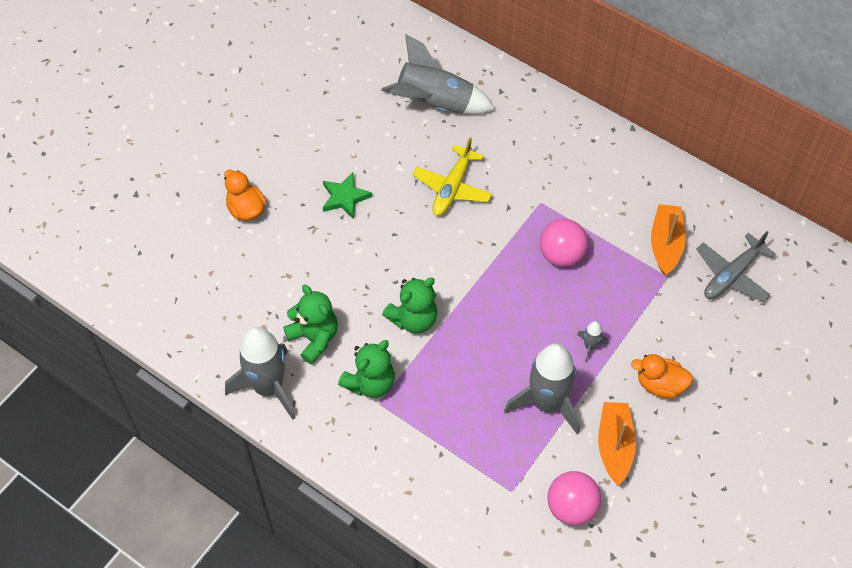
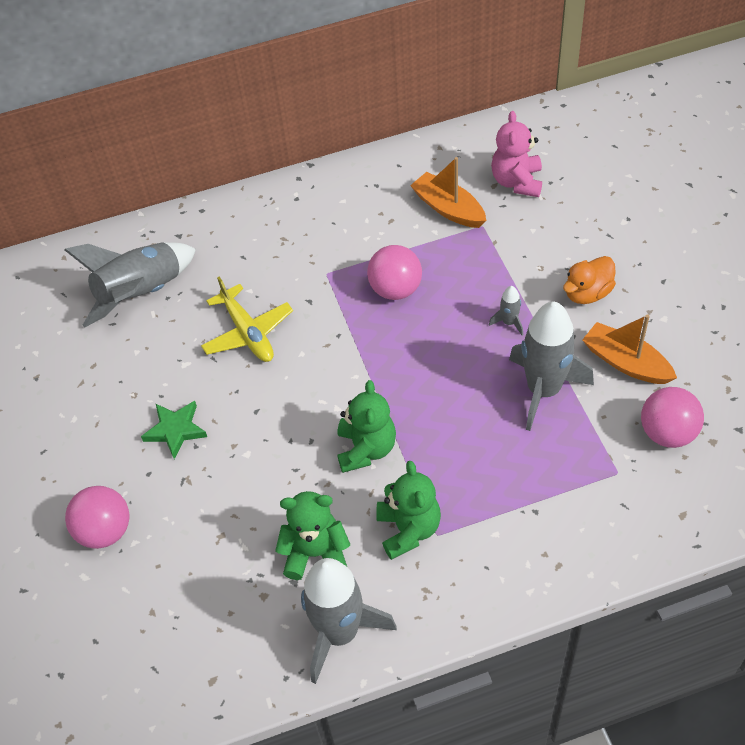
camera: 50 degrees left, 5 degrees down
orange duck [224,169,266,221] -> pink ball [65,486,129,549]
grey plane [696,231,775,302] -> pink teddy bear [491,111,542,197]

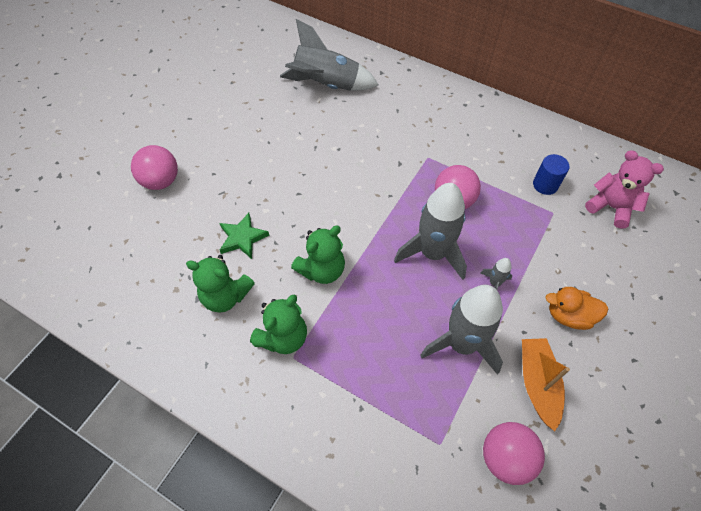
camera: 45 degrees right, 5 degrees up
green star [141,401,207,459] -> green star moved to [220,213,270,259]
yellow plane [201,277,293,362] -> none
green teddy bear [275,491,350,580] -> green teddy bear turned 150 degrees clockwise [186,255,255,312]
grey rocket [301,558,397,684] -> grey rocket moved to [394,183,467,280]
orange boat [410,157,486,228] -> blue cylinder [533,154,569,195]
pink teddy bear [491,111,542,197] -> pink teddy bear turned 75 degrees clockwise [585,150,664,229]

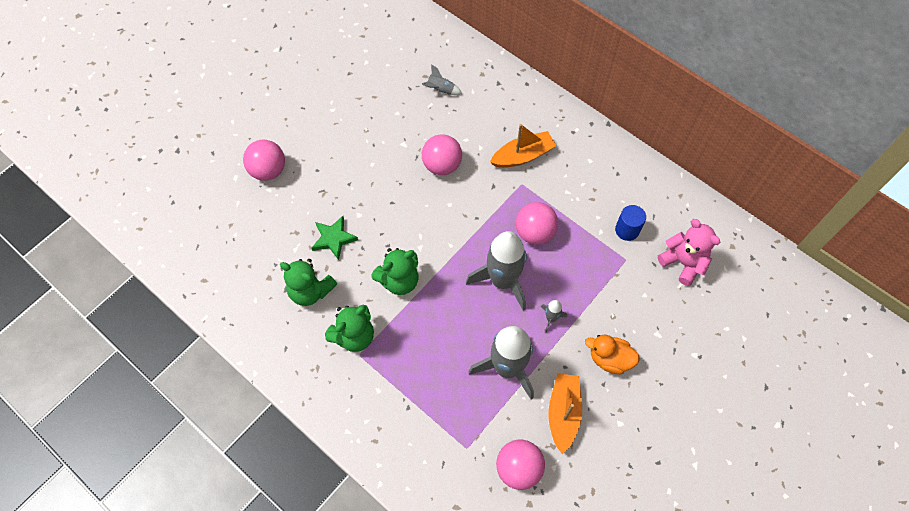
camera: 10 degrees right, 5 degrees up
grey rocket [280,19,378,90] -> grey rocket [422,64,462,95], size x0.43
none -> pink ball [422,134,462,175]
none -> orange boat [490,124,556,168]

